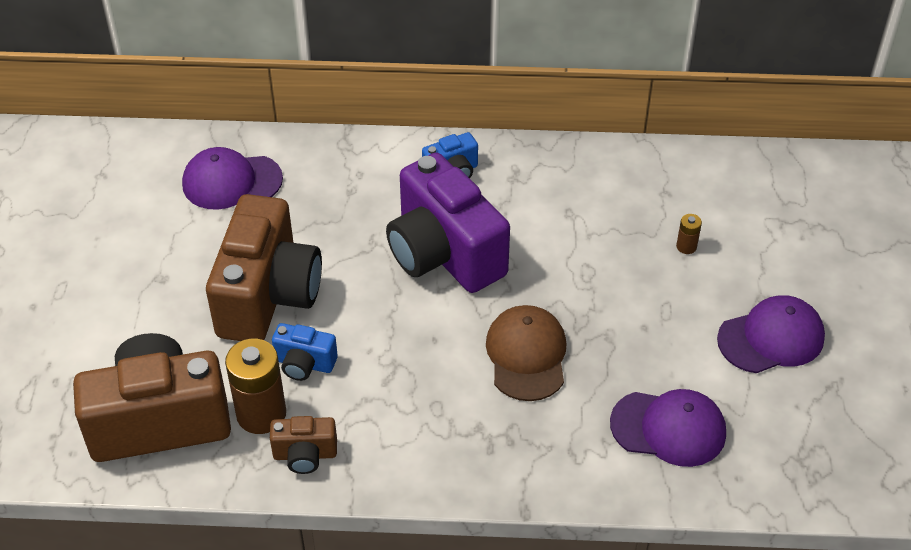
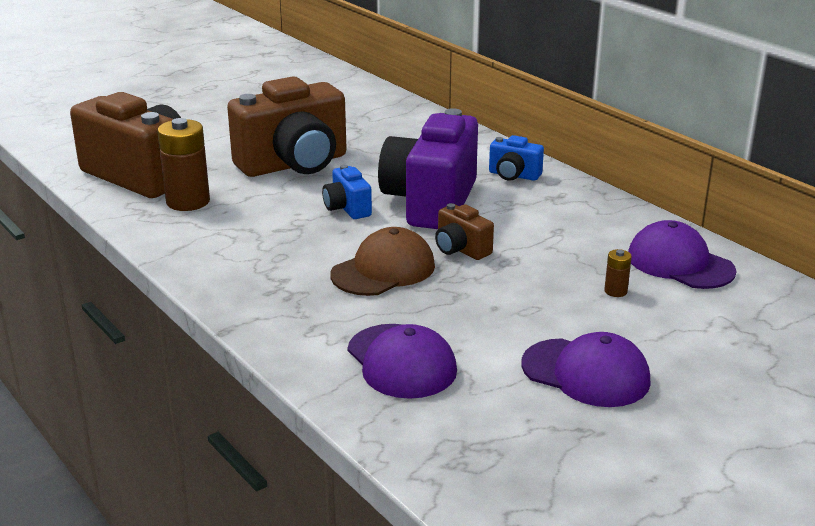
camera: 50 degrees right, 20 degrees down
purple cap [182,147,283,210] -> purple cap moved to [628,220,736,289]
brown camera [270,416,337,474] -> brown camera moved to [435,203,494,260]
blue camera [272,323,338,381] -> blue camera moved to [322,165,372,219]

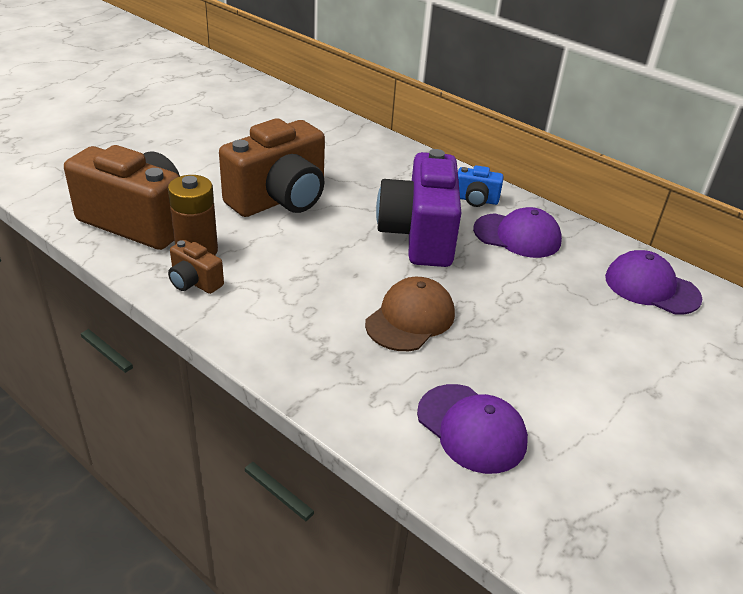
camera: 15 degrees left, 10 degrees up
blue camera [322,165,372,219] -> none
brown camera [435,203,494,260] -> brown camera moved to [168,240,224,294]
purple cap [521,332,651,407] -> purple cap moved to [473,207,562,258]
brown battery [604,249,632,297] -> none

